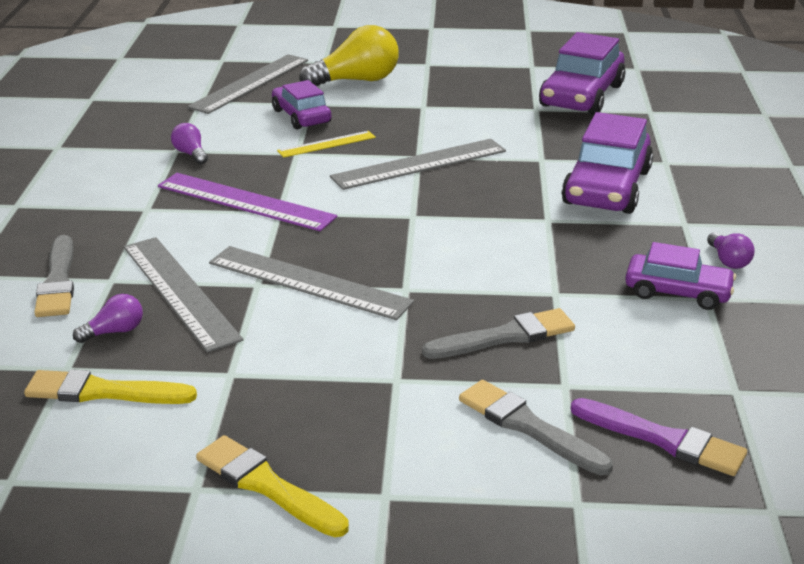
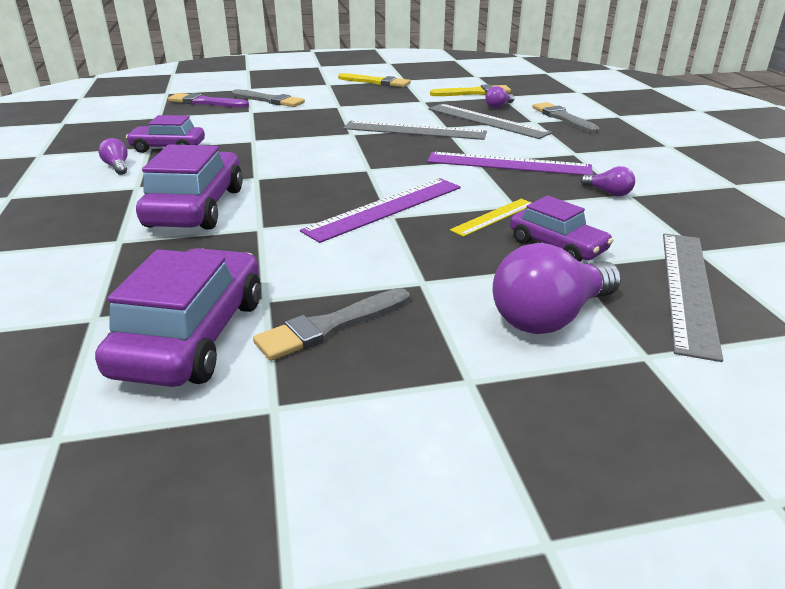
camera: 165 degrees right, 0 degrees up
yellow light bulb [299,25,398,86] -> purple light bulb [493,243,621,334]
grey ruler [330,139,506,190] -> purple ruler [300,178,461,243]
grey brush [422,308,575,359] -> grey brush moved to [253,288,410,361]

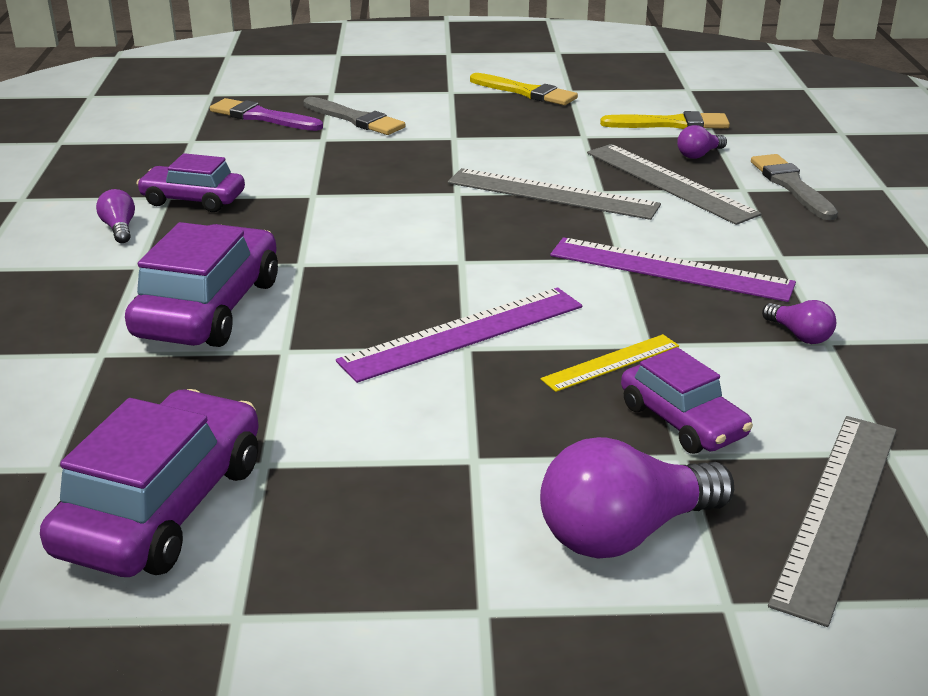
camera: 10 degrees right, 0 degrees up
grey brush [253,288,410,361] -> none

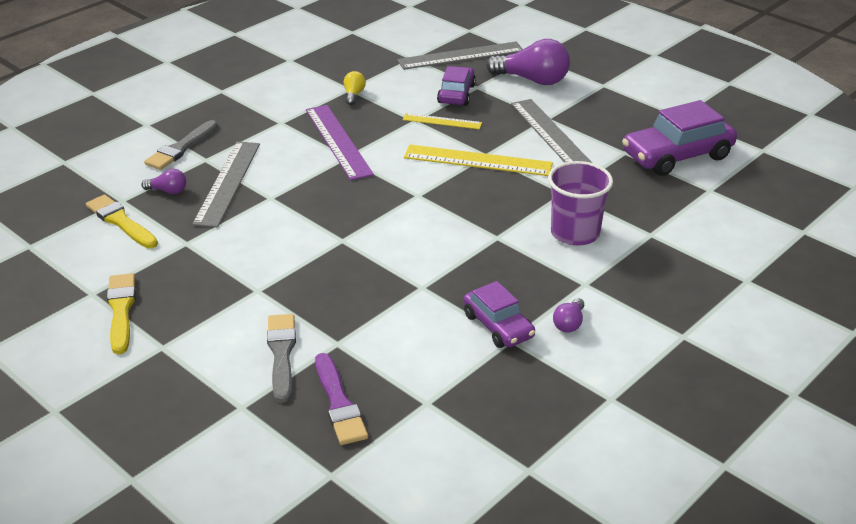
camera: 135 degrees left, 5 degrees up
purple car [125,222,278,347] -> purple cup [548,161,613,246]
purple ruler [336,288,582,383] -> yellow ruler [404,145,553,176]
grey ruler [448,168,661,220] -> grey ruler moved to [511,99,592,163]
purple light bulb [762,300,836,344] -> yellow light bulb [344,71,366,105]

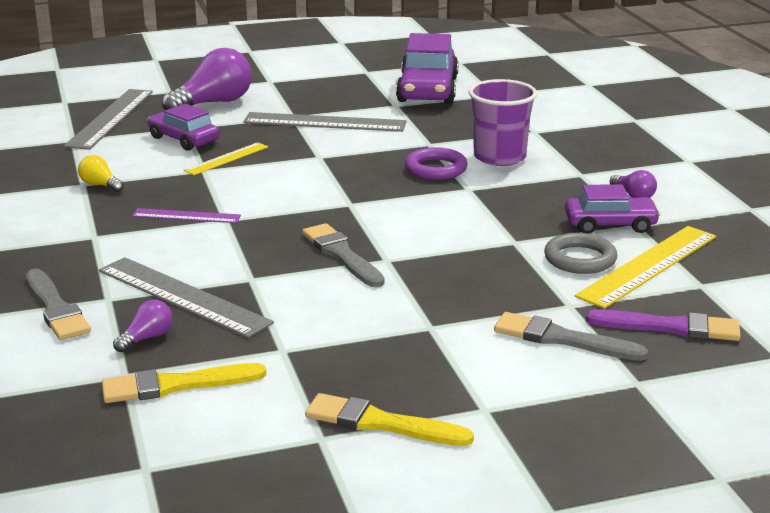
camera: 60 degrees left, 10 degrees down
purple ruler [306,105,374,180] -> purple ruler [132,208,241,223], size x0.56
yellow ruler [404,145,553,176] -> yellow ruler moved to [575,226,716,309]
none -> grey brush [302,223,385,287]
none -> purple ring [405,147,468,180]
none -> grey ring [544,233,617,274]

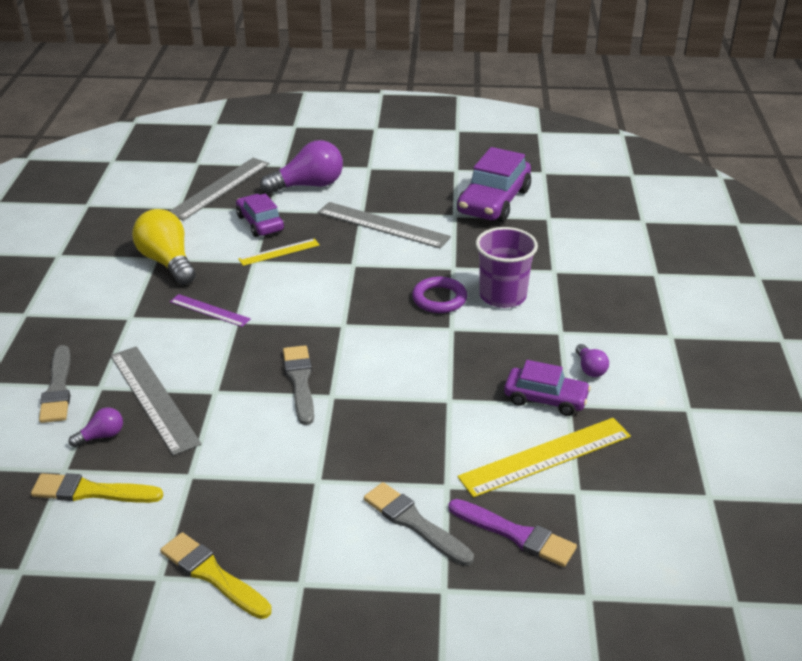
camera: 20 degrees right, 10 degrees up
yellow light bulb [78,155,124,192] -> yellow light bulb [132,209,196,285], size x2.09
grey ring [544,233,617,274] -> none

